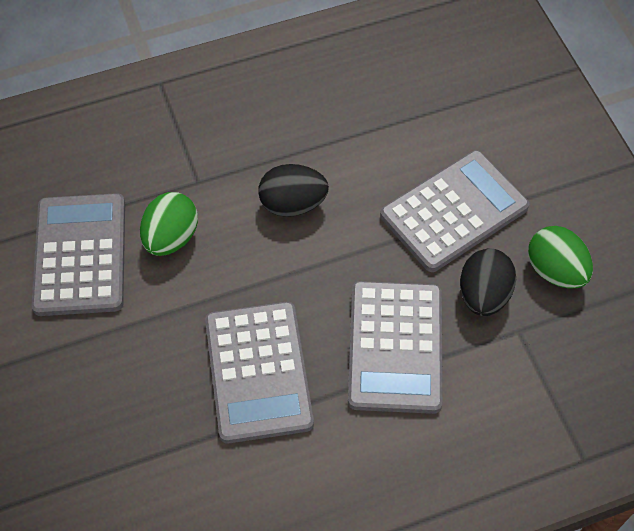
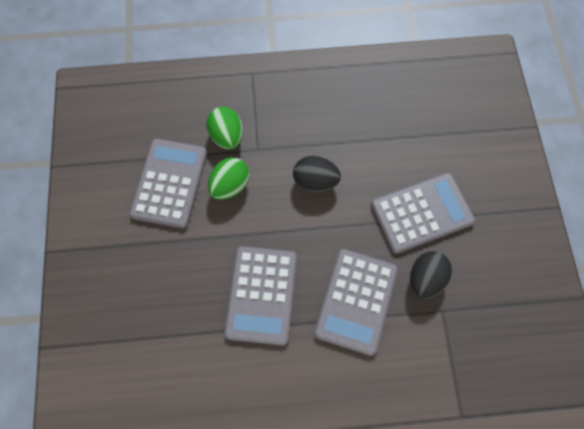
camera: 15 degrees right, 10 degrees up
green egg [528,226,593,288] -> green egg moved to [206,107,243,150]

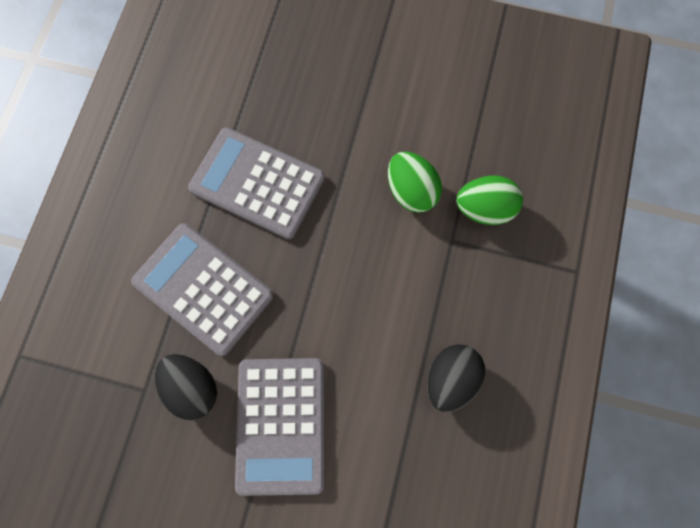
camera: 110 degrees right, 5 degrees up
grey calculator [129,139,207,229] -> none
black egg [293,156,341,192] -> black egg moved to [427,344,485,412]

